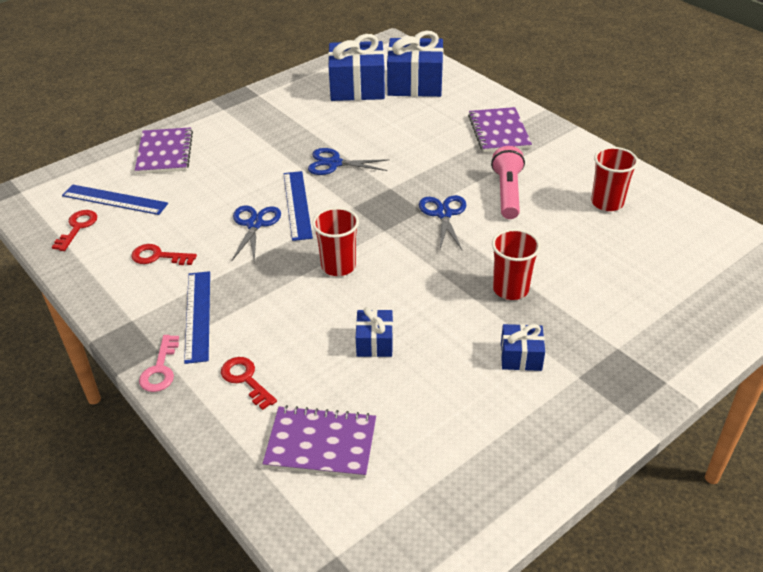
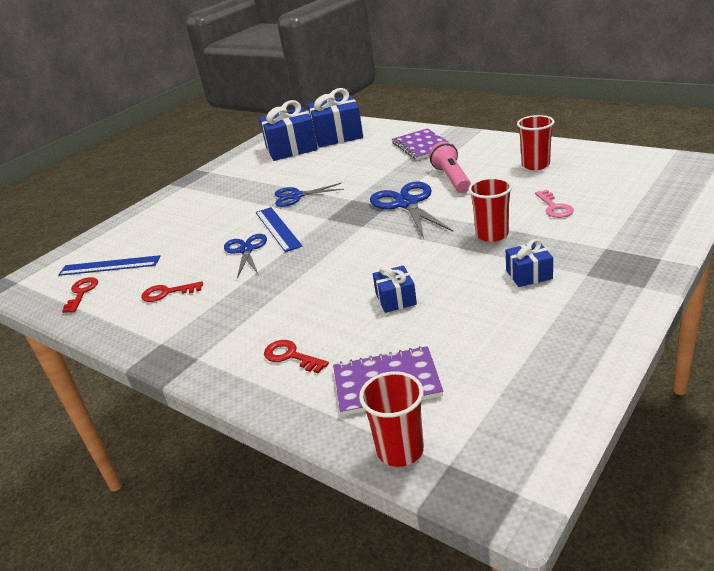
camera: 10 degrees left, 10 degrees down
purple notebook [135,127,193,174] -> none
pink key [139,335,179,392] -> pink key moved to [535,190,574,218]
blue ruler [184,271,210,364] -> none
red cup [312,207,359,276] -> red cup moved to [359,371,424,467]
blue scissors [419,195,466,250] -> blue scissors [370,182,453,238], size x1.51

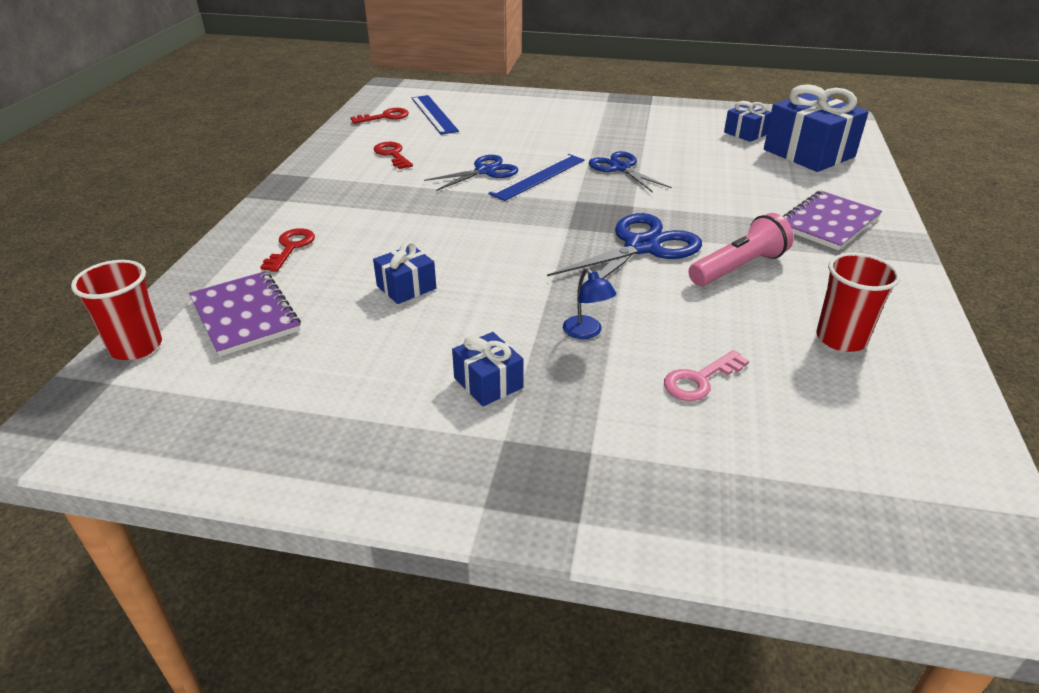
camera: 60 degrees right, 5 degrees up
blue gift [259,100,318,161] -> blue gift [724,101,771,142], size x0.51
red cup [468,177,512,242] -> blue lamp [563,268,616,339]

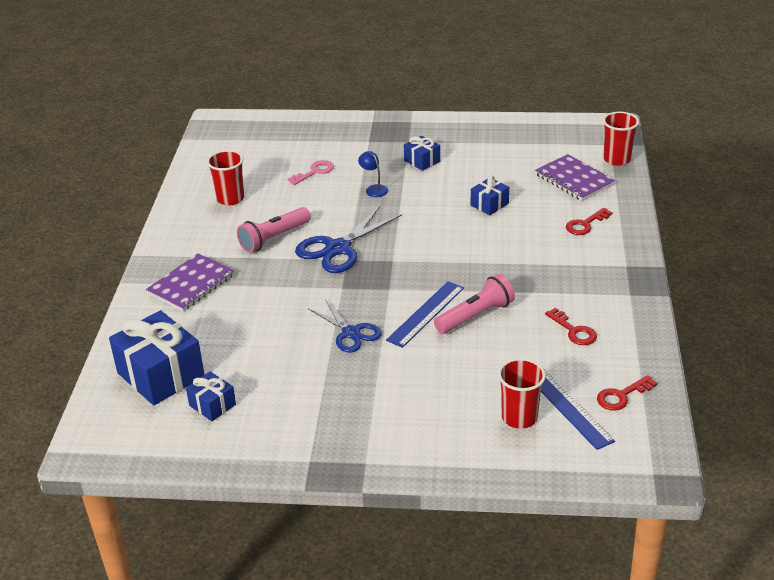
camera: 175 degrees right, 0 degrees up
red key [260,228,315,272] -> red key turned 45 degrees clockwise [566,208,612,235]
blue scissors [424,155,519,191] -> pink flashlight [434,274,515,334]
none -> red cup [498,358,546,429]

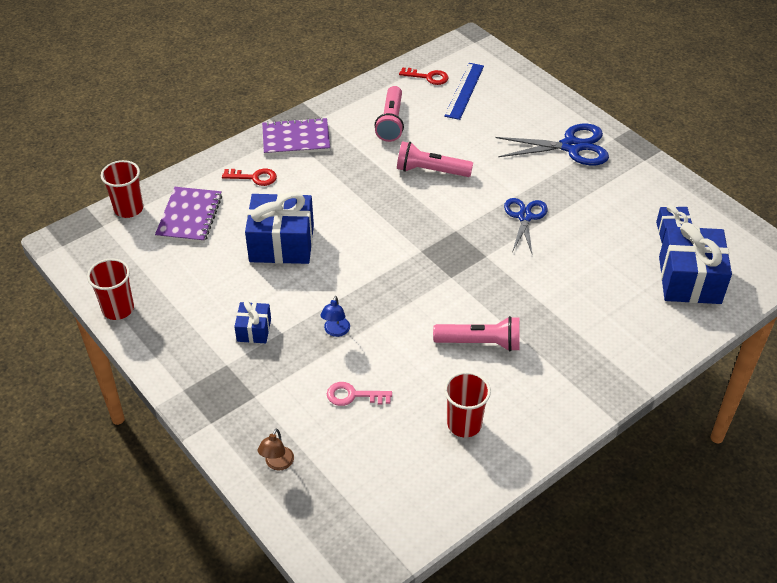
camera: 135 degrees left, 10 degrees up
purple notebook [146,253,234,311] -> purple notebook moved to [262,117,330,156]
blue scissors [295,206,402,273] -> blue scissors moved to [495,123,609,166]
blue ruler [386,281,464,348] -> none
blue gift [471,176,509,215] -> blue gift [245,192,314,264], size x1.96
red cup [498,358,546,429] -> red cup moved to [87,259,134,320]
red key [545,308,597,345] -> pink flashlight [375,86,404,142]
none -> brown lamp [258,429,294,470]

